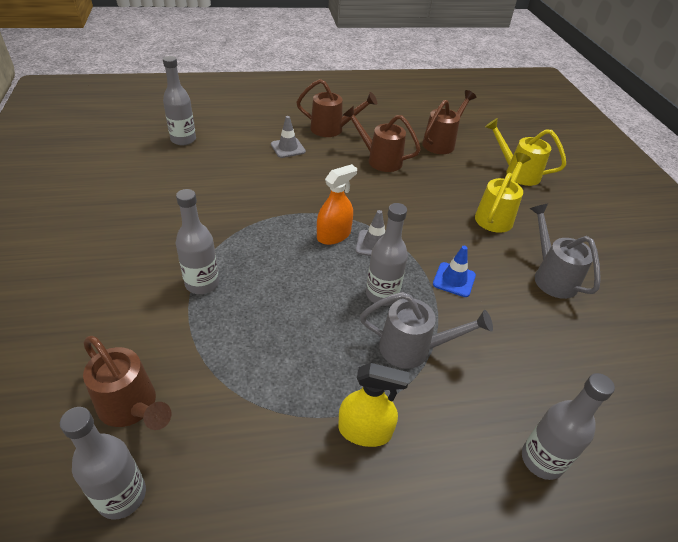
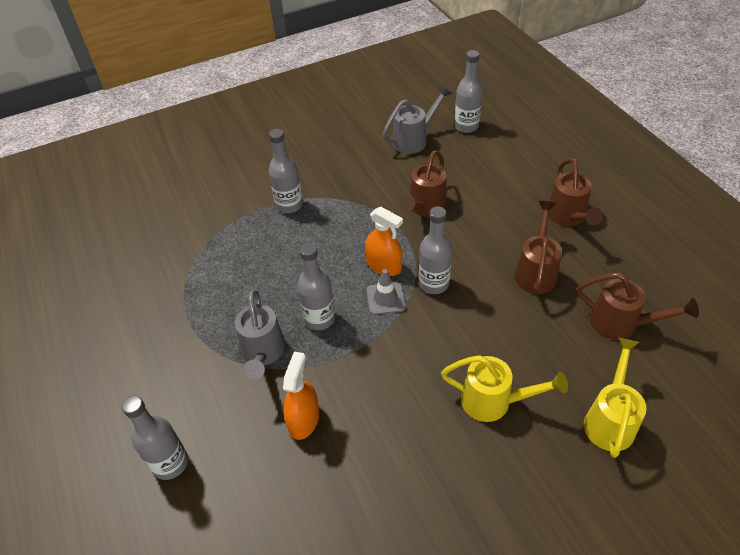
camera: 80 degrees right, 5 degrees up
grey bottle [60,407,146,520] -> grey bottle moved to [419,206,452,294]
brown watering can [83,336,172,430] -> brown watering can moved to [399,150,447,217]
grey traffic cone [271,116,306,158] -> none
yellow spray bottle [338,363,409,447] -> none
blue traffic cone [433,246,476,297] -> none
grey watering can [530,204,601,299] -> grey watering can moved to [382,85,452,154]
none -> orange spray bottle [283,352,319,440]

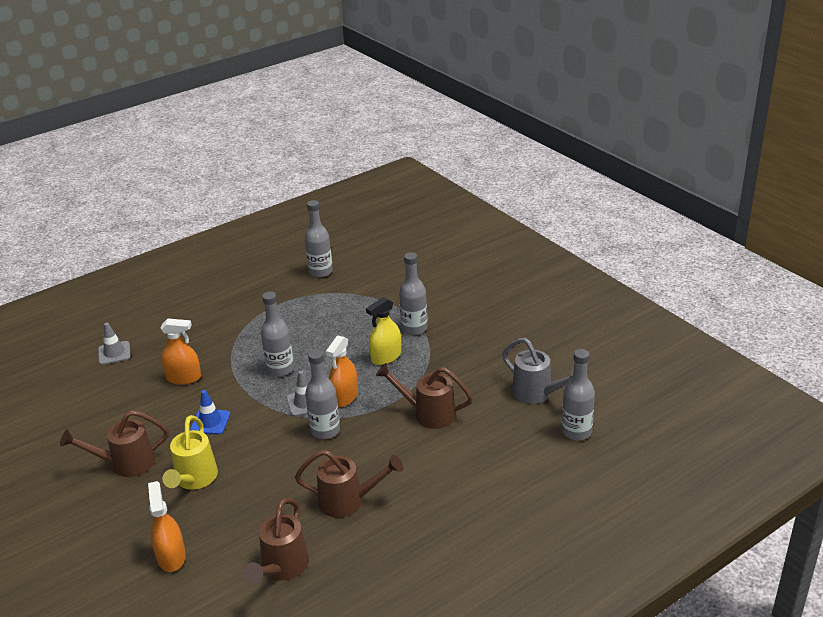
camera: 80 degrees right, 15 degrees down
grey bottle [122,395,188,480] -> grey bottle moved to [305,200,333,278]
grey watering can [235,289,285,380] -> none
brown watering can [549,158,603,226] -> brown watering can moved to [60,410,169,477]
yellow watering can [584,338,647,458] -> orange spray bottle [148,481,186,572]
none -> grey traffic cone [98,323,131,365]
none -> blue traffic cone [190,390,230,435]
none -> yellow spray bottle [366,297,401,365]

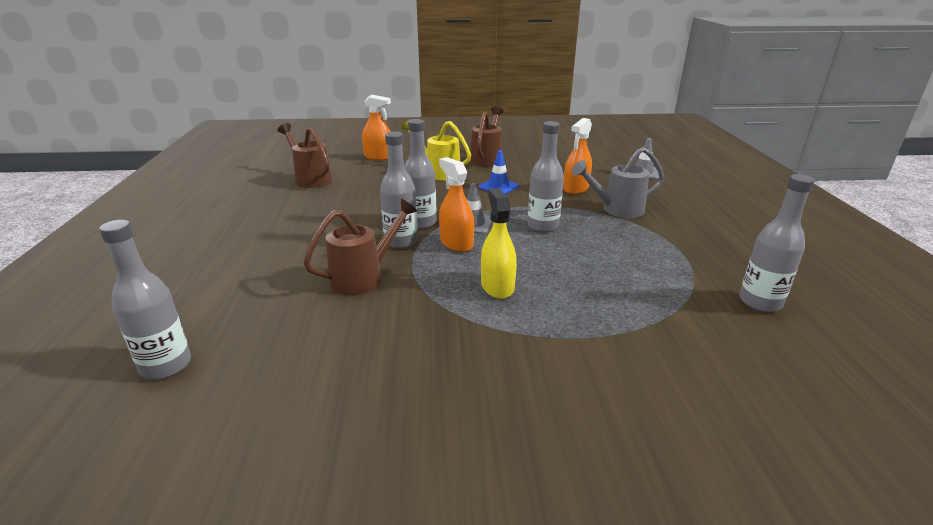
camera: 120 degrees right, 5 degrees down
brown watering can [295,450,403,518] -> none
grey bottle [399,252,428,335] -> grey bottle moved to [380,132,418,248]
grey watering can [502,338,574,404] -> grey watering can moved to [572,147,664,218]

